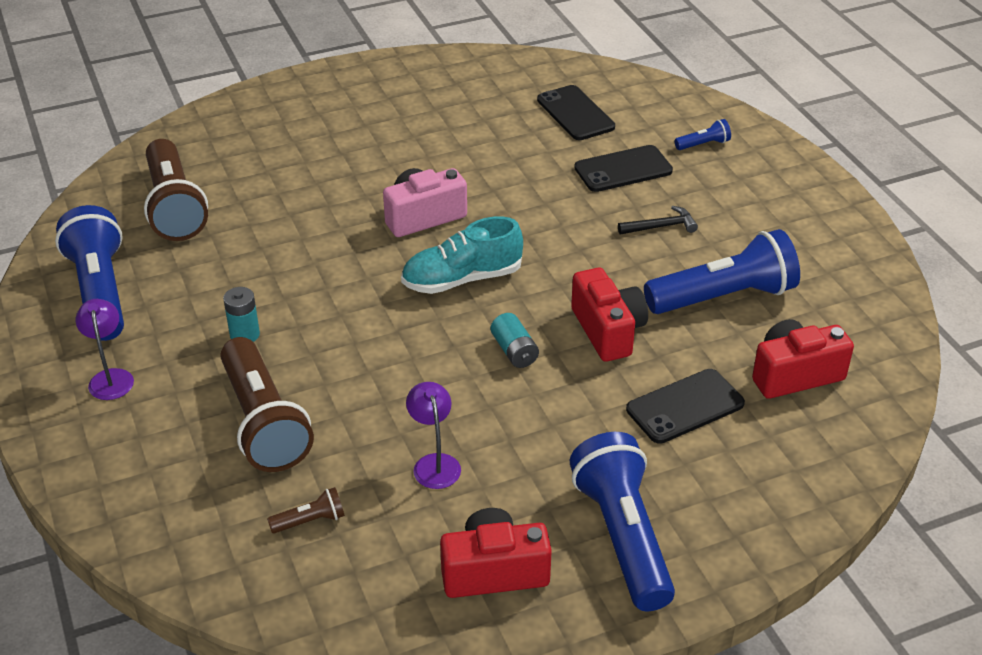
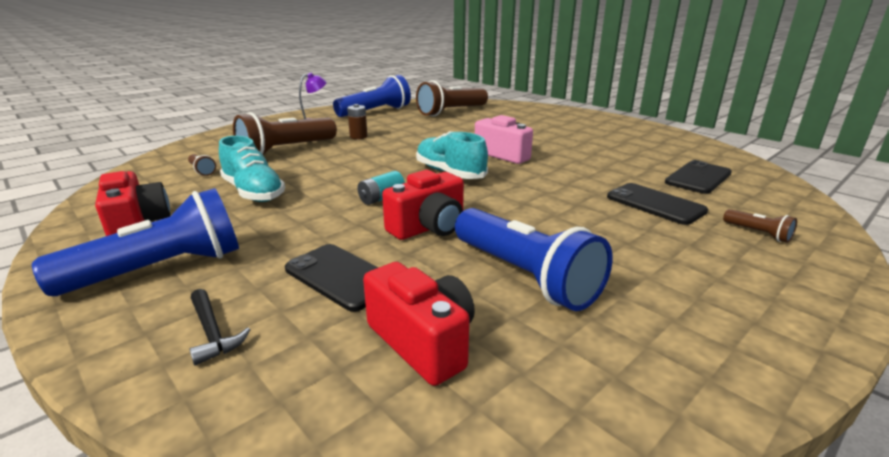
camera: 70 degrees right, 15 degrees down
turquoise battery [223,287,260,342] -> brown battery [347,104,368,139]
purple lamp [406,382,461,489] -> turquoise shoe [219,136,285,202]
black hammer [618,206,698,234] -> black hammer moved to [189,289,250,365]
blue flashlight [675,119,731,150] -> brown flashlight [723,209,797,243]

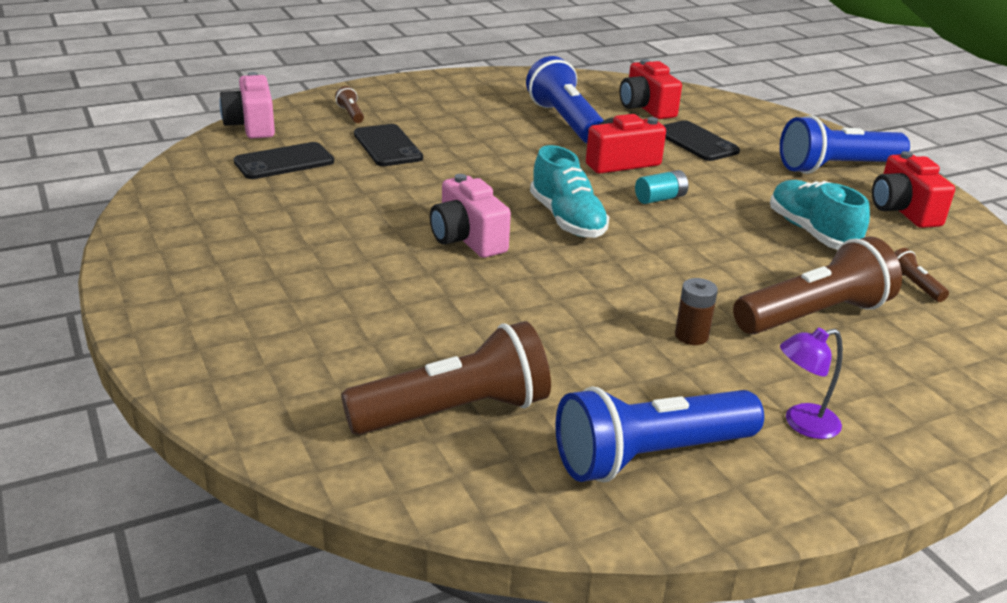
camera: 165 degrees left, 5 degrees up
black hammer [189,289,250,365] -> none
none -> pink camera [219,72,275,139]

